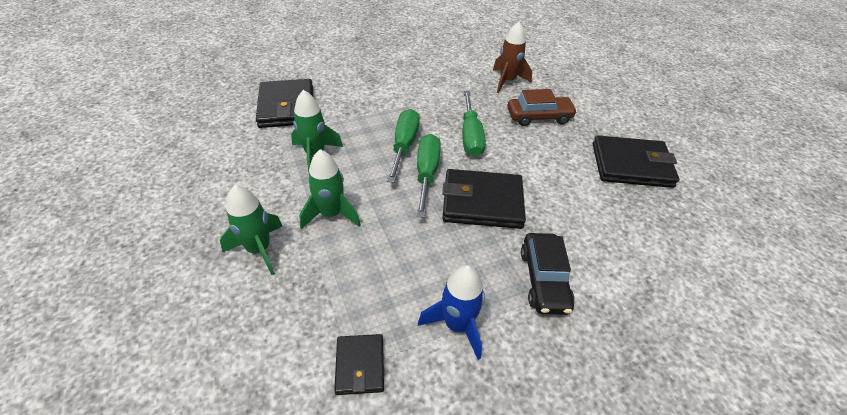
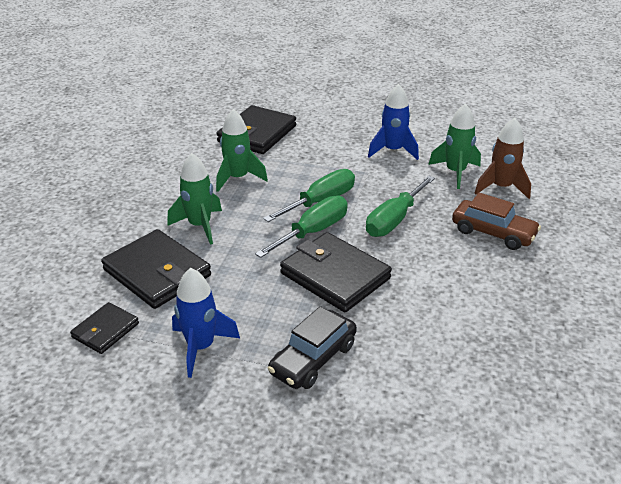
camera: 40 degrees right, 10 degrees down
green rocket [220,185,283,275] -> green rocket moved to [428,104,481,189]
black wallet [593,135,679,188] -> black wallet moved to [101,229,211,309]
none -> blue rocket [368,84,419,160]

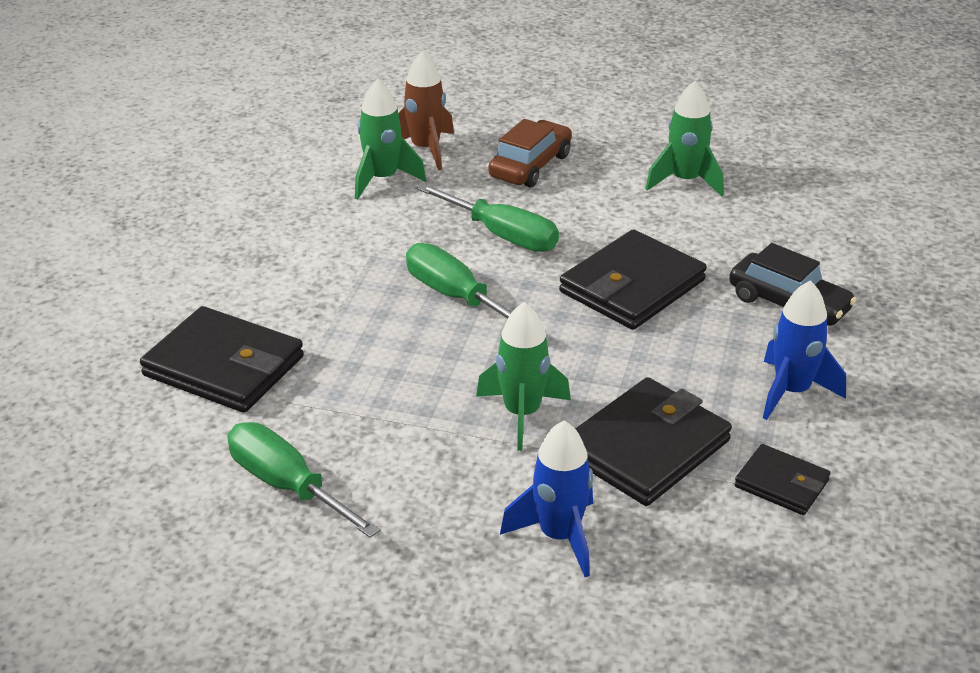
camera: 90 degrees left, 0 degrees up
green rocket [216,109,268,192] -> green rocket moved to [645,81,724,197]
green screwdriver [255,195,348,258] -> green screwdriver moved to [227,422,380,538]
blue rocket [368,84,419,160] -> blue rocket moved to [500,420,593,577]

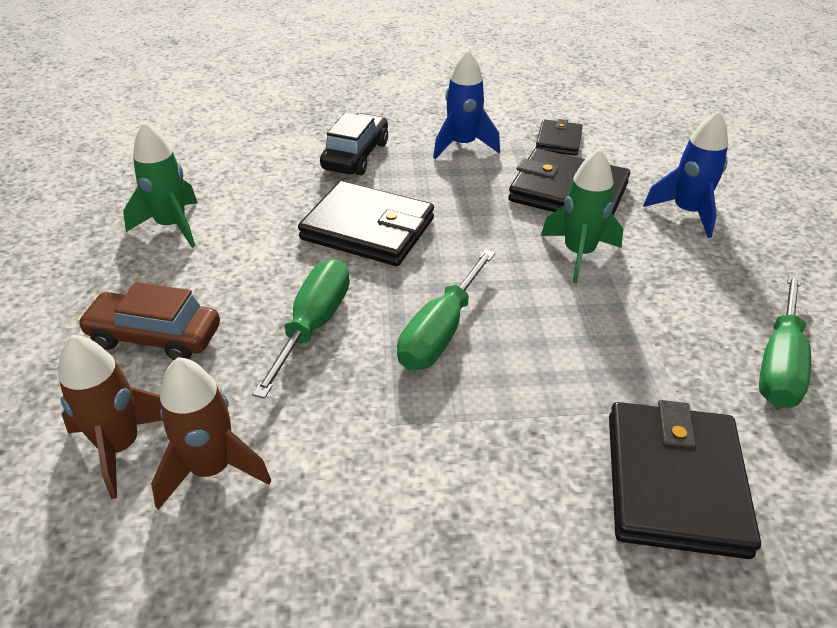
camera: 110 degrees left, 5 degrees up
green rocket [355,79,426,199] -> brown rocket [151,357,272,510]

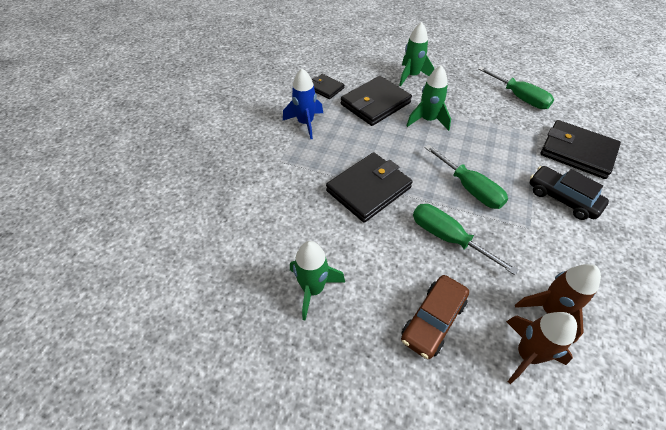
camera: 65 degrees left, 10 degrees up
black car [320,112,388,175] -> black car moved to [530,166,609,220]
blue rocket [643,111,728,238] -> green rocket [399,22,434,86]

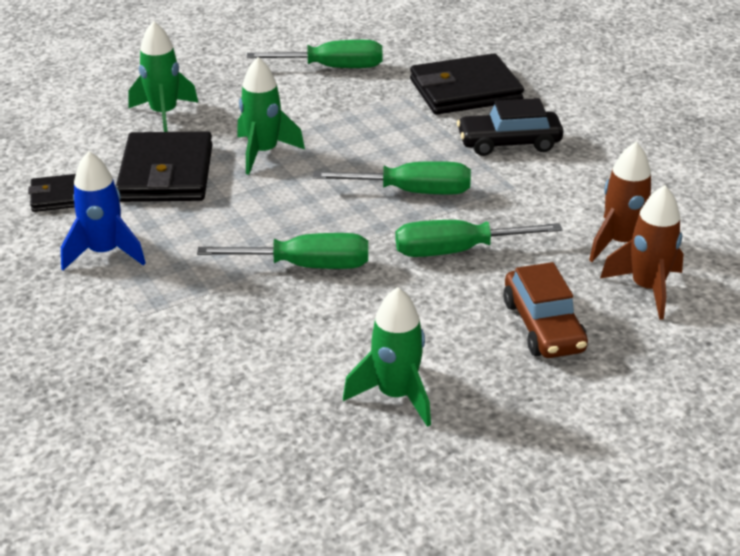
camera: 50 degrees left, 15 degrees down
black wallet [326,152,413,223] -> green screwdriver [197,233,368,269]

